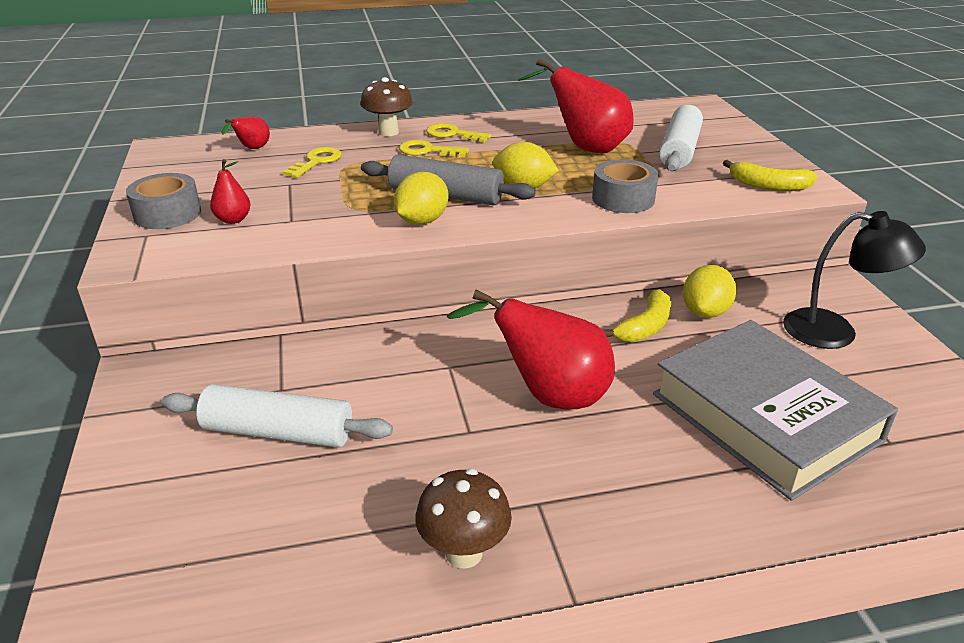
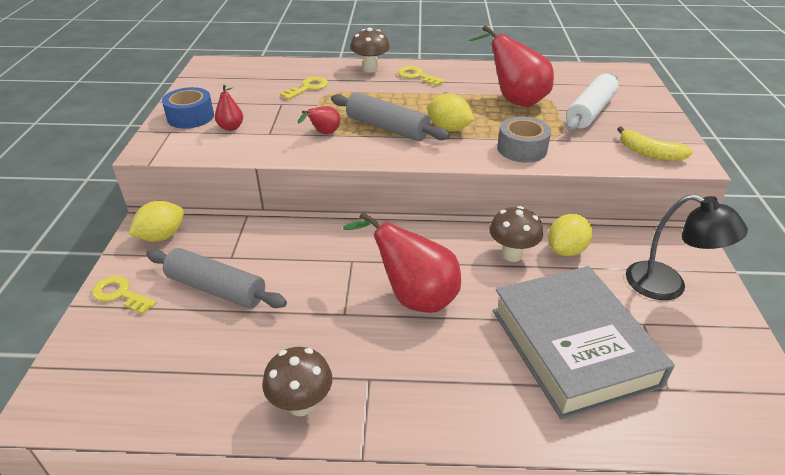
camera: 15 degrees right, 5 degrees up
grey tape [126,173,201,229] -> blue tape [162,87,214,129]
white rolling pin [162,384,393,447] -> grey rolling pin [146,248,287,308]
red pear [221,117,270,149] -> red pear moved to [298,106,340,134]
yellow lemon [394,172,449,225] -> yellow lemon moved to [128,201,184,242]
yellow key [399,140,469,157] -> yellow key moved to [92,276,157,314]
yellow banana [603,289,671,342] -> brown mushroom [489,206,543,262]

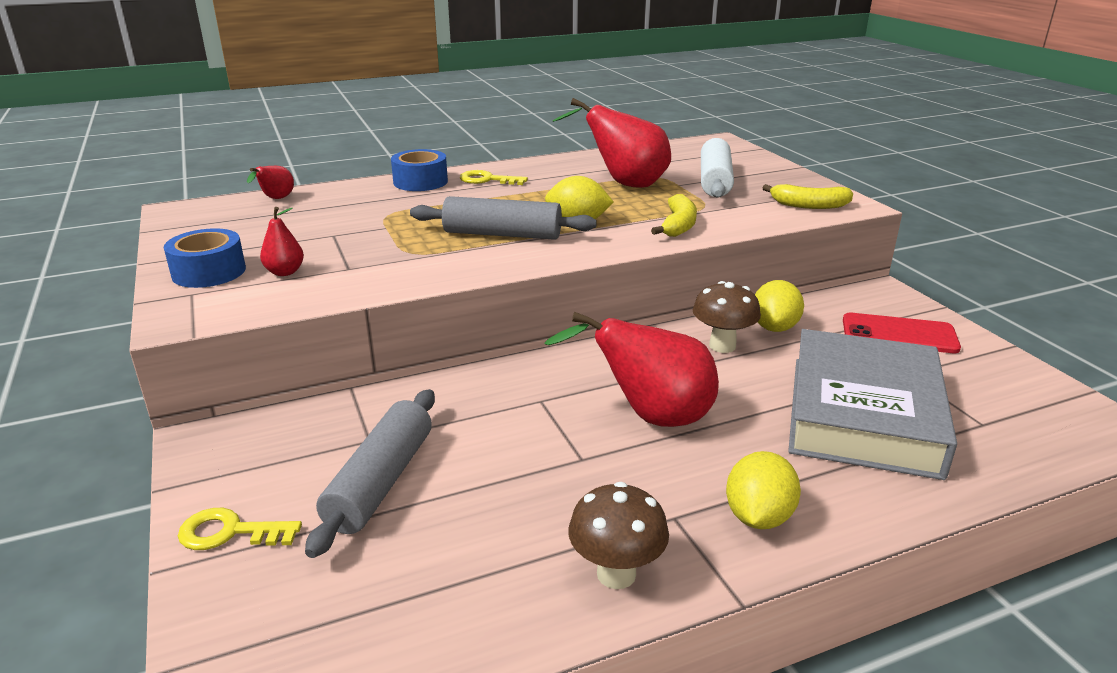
camera: 25 degrees left, 10 degrees down
yellow lemon [128,201,184,242] -> yellow lemon moved to [726,451,801,529]
grey rolling pin [146,248,287,308] -> grey rolling pin turned 75 degrees counterclockwise [305,389,435,558]
yellow key [280,77,328,100] -> none
red pear [298,106,340,134] -> red pear moved to [247,166,294,199]
brown mushroom [350,28,390,73] -> blue tape [391,149,448,191]
grey book [492,266,675,420] -> grey book turned 60 degrees clockwise [788,329,957,480]
grey tape [497,116,551,163] -> yellow banana [651,194,697,237]
black lamp [626,194,748,300] -> red phone [843,313,961,353]

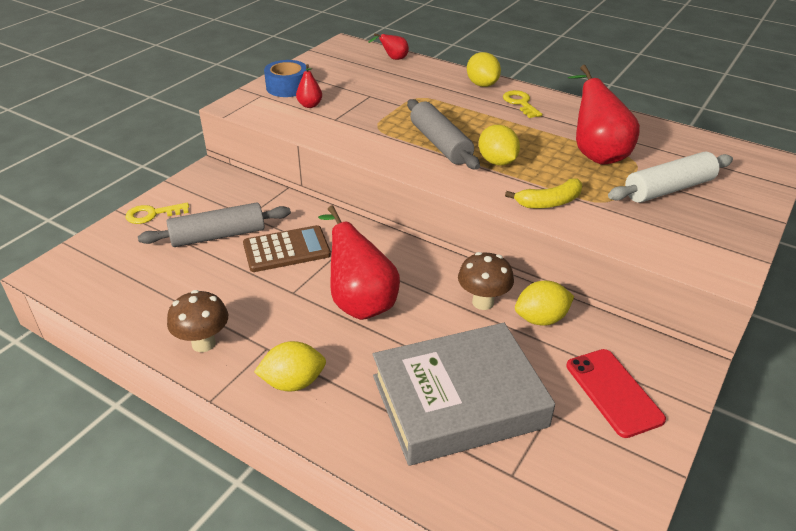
camera: 55 degrees right, 10 degrees up
yellow key [178,508,302,550] -> yellow key turned 75 degrees counterclockwise [125,203,189,224]
blue tape [391,149,448,191] -> yellow lemon [467,52,501,87]
yellow banana [763,184,853,209] -> none
none -> brown calculator [243,225,331,272]

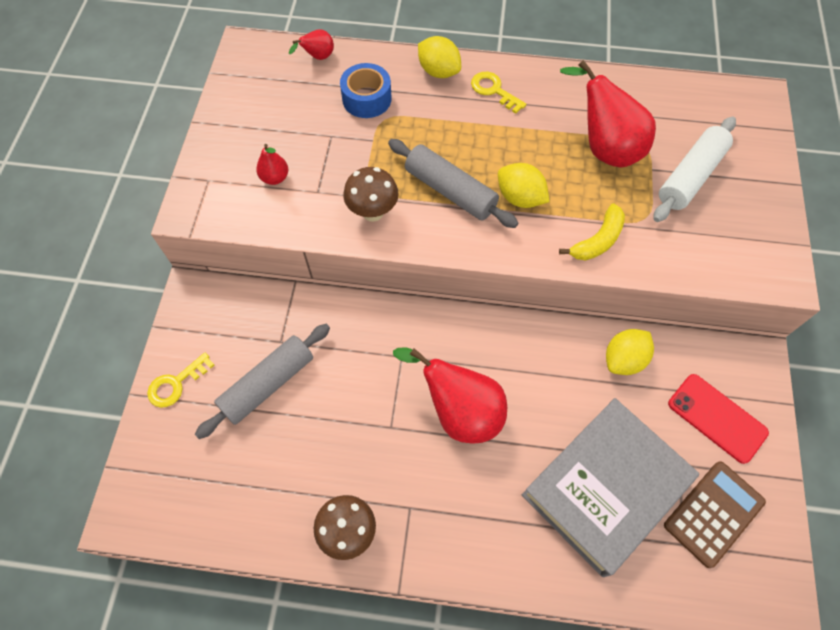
camera: 25 degrees left, 25 degrees up
brown calculator [243,225,331,272] -> brown calculator moved to [664,461,766,568]
yellow lemon [254,341,326,392] -> none
blue tape [264,60,306,97] -> blue tape moved to [340,63,392,118]
brown mushroom [458,252,514,310] -> brown mushroom moved to [343,167,399,222]

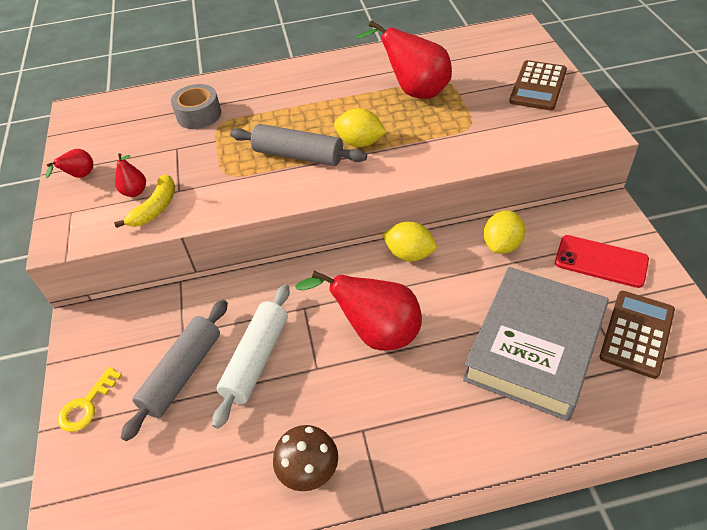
camera: 15 degrees left, 15 degrees down
red pear [289,29,334,60] -> red pear moved to [45,149,93,178]
blue tape [340,63,392,118] -> grey tape [171,84,221,129]
brown mushroom [343,167,399,222] -> none
yellow lemon [418,36,461,78] -> yellow lemon moved to [382,222,437,261]
yellow key [471,72,526,114] -> none
yellow banana [559,203,625,261] -> yellow banana moved to [114,175,175,228]
white rolling pin [653,117,736,222] -> white rolling pin moved to [212,284,290,429]
none -> brown calculator [509,60,567,111]

